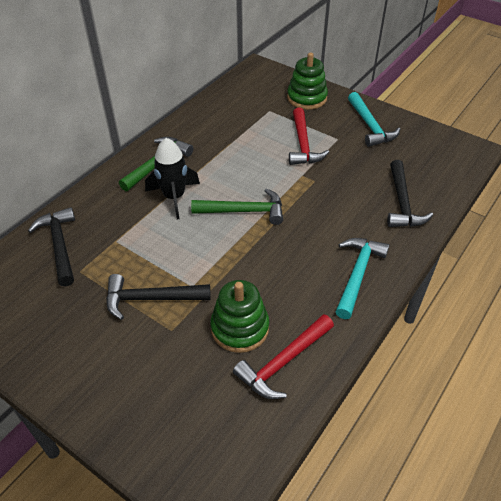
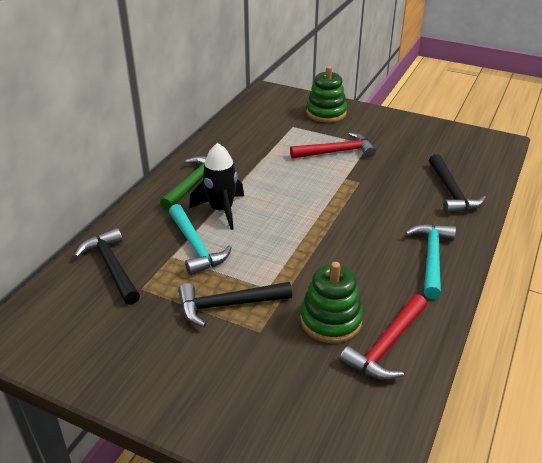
camera: 10 degrees left, 10 degrees down
green hammer [191,188,283,225] -> none
red hammer [289,108,329,165] -> red hammer turned 90 degrees counterclockwise [290,132,376,159]
turquoise hammer [348,92,400,147] -> turquoise hammer moved to [169,204,232,275]

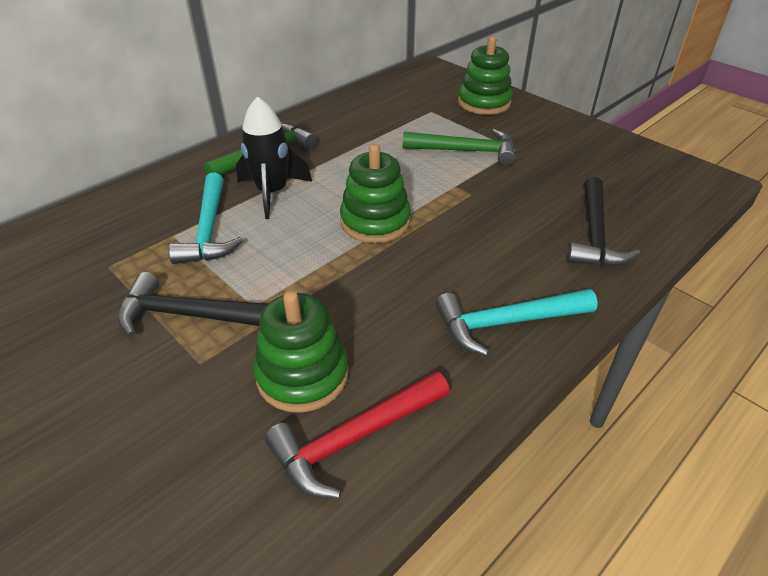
camera: 20 degrees right, 5 degrees up
black hammer [74,228,140,305] -> none
red hammer [290,132,376,159] -> green hammer [403,129,516,166]
turquoise hammer [405,224,456,299] -> turquoise hammer turned 135 degrees counterclockwise [435,289,598,356]
none -> green stacking toy [340,144,411,243]

